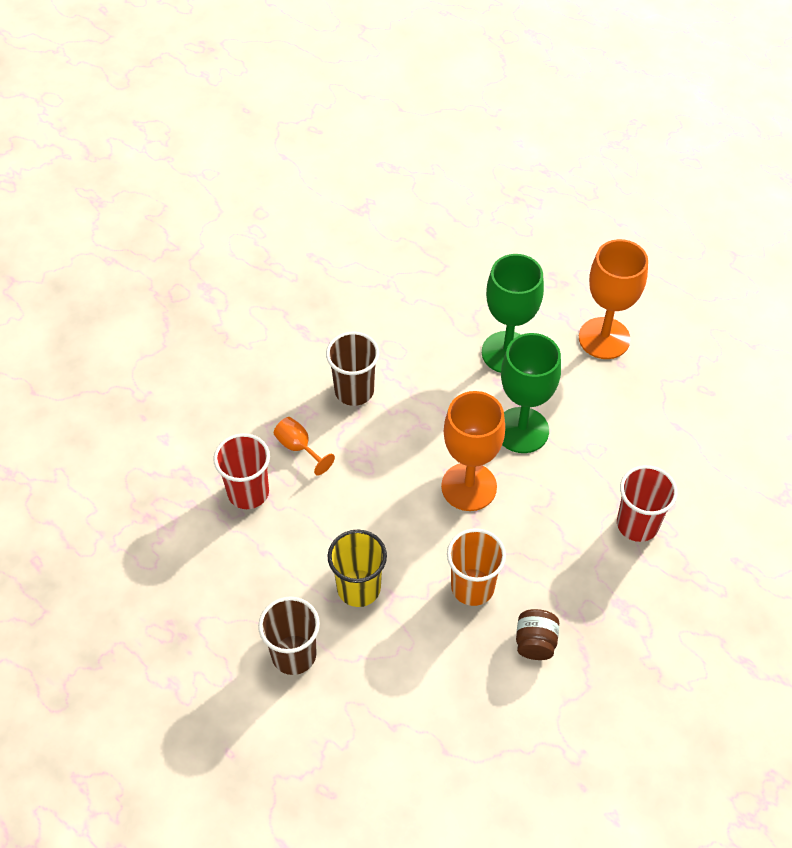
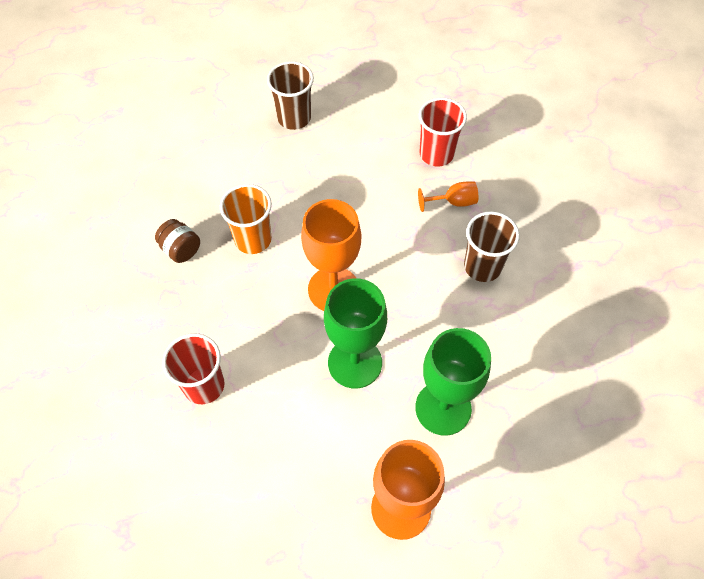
camera: 125 degrees right, 5 degrees up
yellow cup [328,530,387,607] -> none

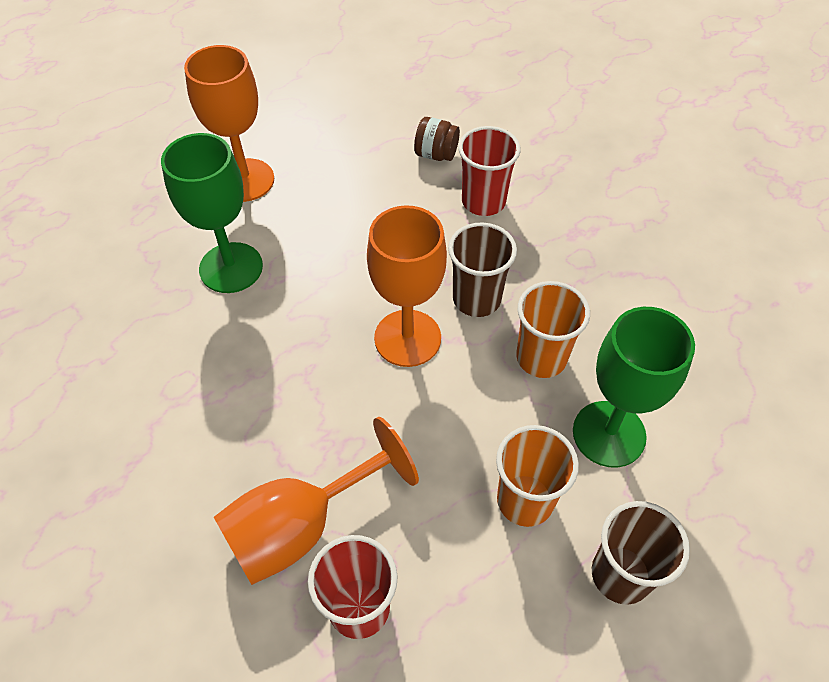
camera: 155 degrees right, 5 degrees down
brown jar [155,219,200,263] -> brown jar moved to [414,117,460,161]
green goblet [324,278,387,388] -> green goblet moved to [573,307,695,468]
orange goblet [418,182,478,212] -> orange goblet [214,417,419,585], size x2.06
brown cup [464,211,520,282] -> brown cup moved to [448,223,517,317]
none -> orange cup [496,425,579,527]

